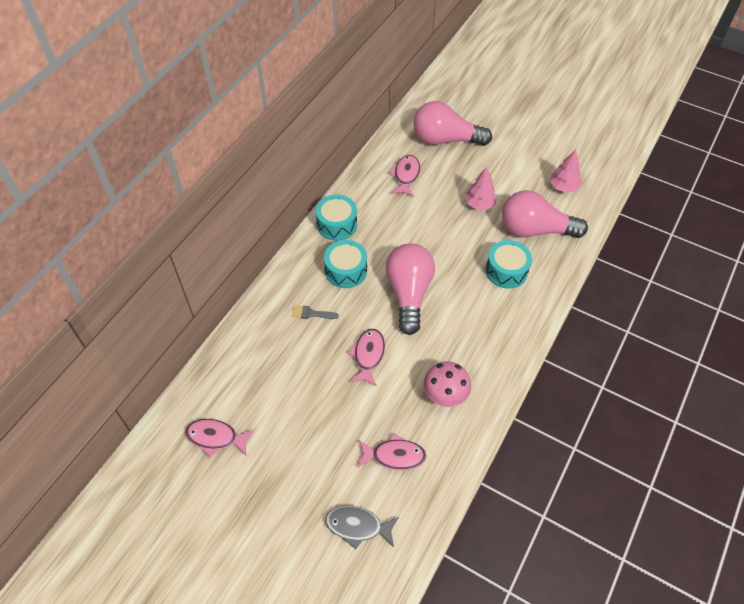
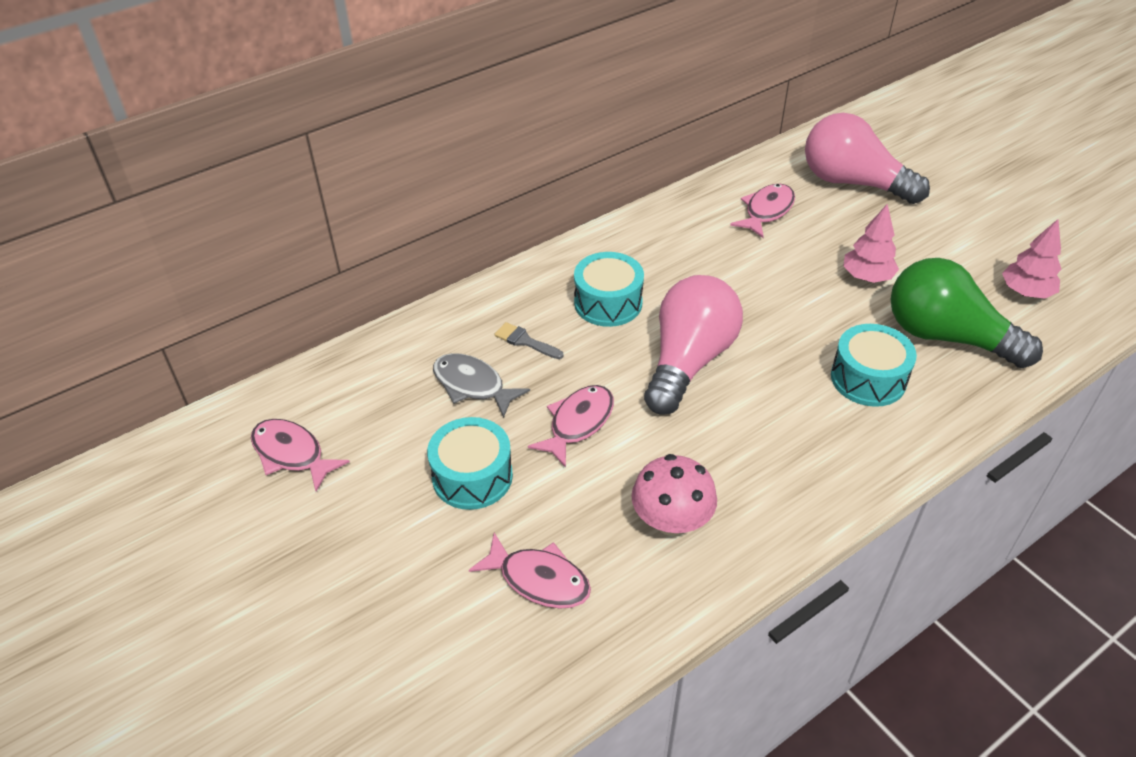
camera: 25 degrees right, 10 degrees down
turquoise drum [316,195,357,241] -> turquoise drum moved to [427,417,513,510]
grey fish [325,506,399,550] -> grey fish moved to [433,353,530,418]
pink light bulb [502,190,588,238] -> green light bulb [891,258,1043,368]

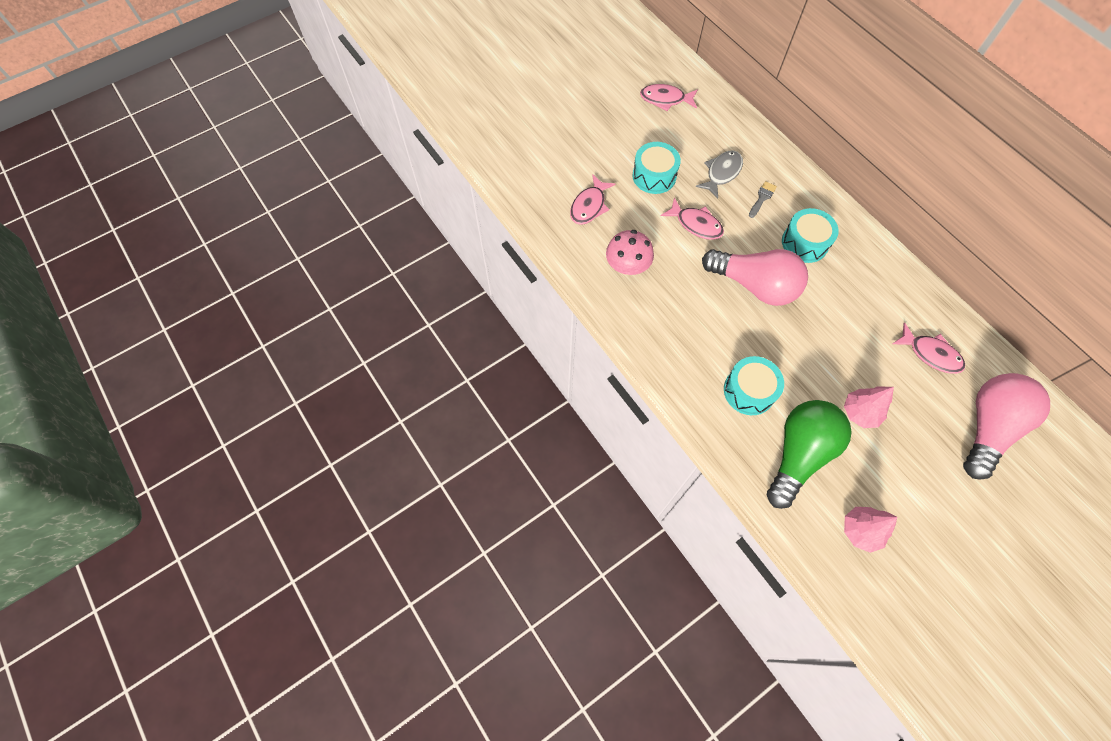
camera: 90 degrees right, 20 degrees up
pink fish [251,419,350,491] -> pink fish turned 120 degrees counterclockwise [640,84,698,111]

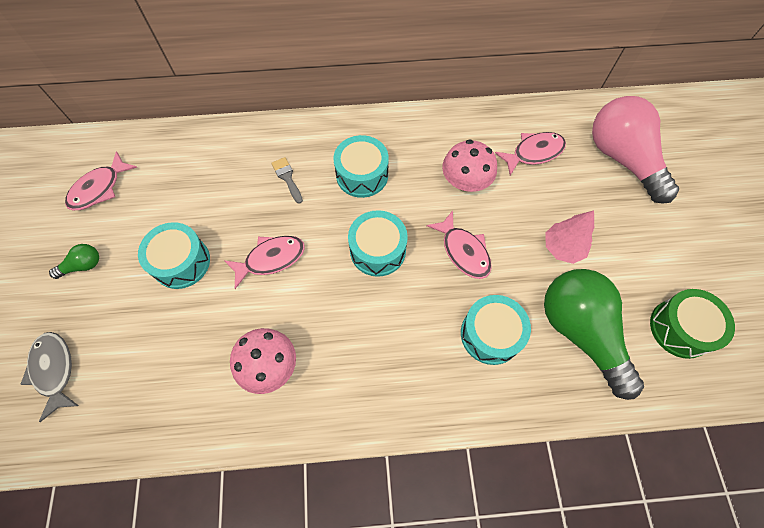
camera: 60 degrees left, 0 degrees up
pink fish [570,174,616,225] -> pink fish moved to [426,210,492,279]
grey fish [696,150,743,199] -> grey fish moved to [20,332,79,422]
pink light bulb [702,249,808,306] -> turquoise drum [348,210,408,277]
pink tree [844,507,897,553] -> green drum [650,289,735,359]
none -> green light bulb [49,244,99,279]
none -> pink mushroom [442,139,497,192]

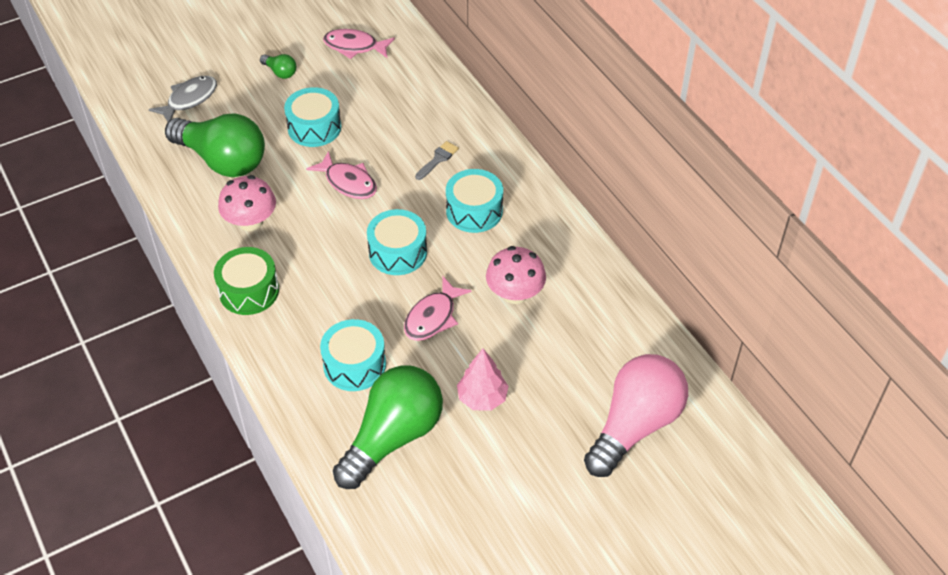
camera: 65 degrees right, 15 degrees down
pink fish [495,132,566,175] -> none
green drum [650,289,735,359] -> green drum moved to [214,247,279,315]
none -> green light bulb [165,113,265,177]

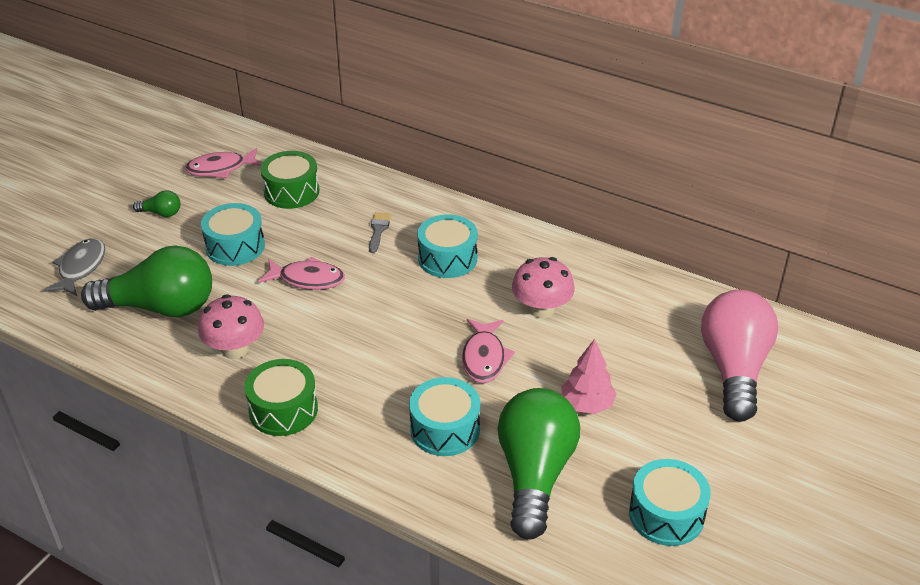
camera: 30 degrees left, 10 degrees down
turquoise drum [367,209,427,275] -> turquoise drum moved to [629,459,711,546]
none -> green drum [260,151,319,209]

